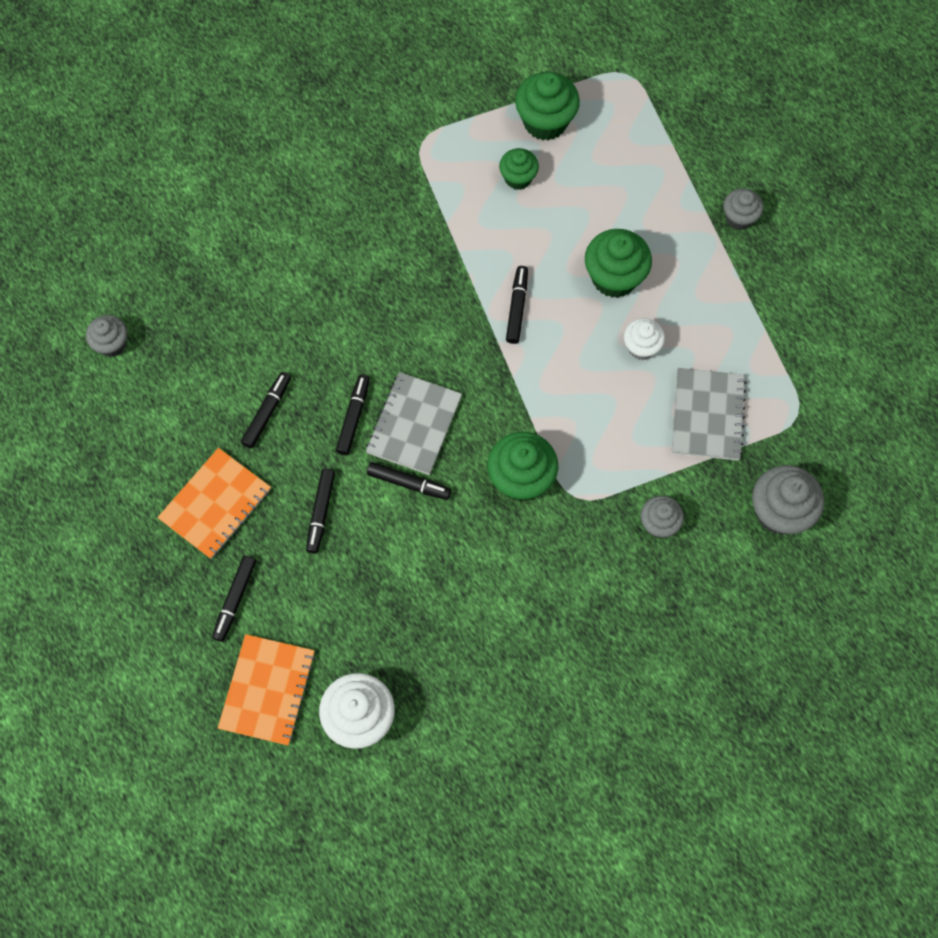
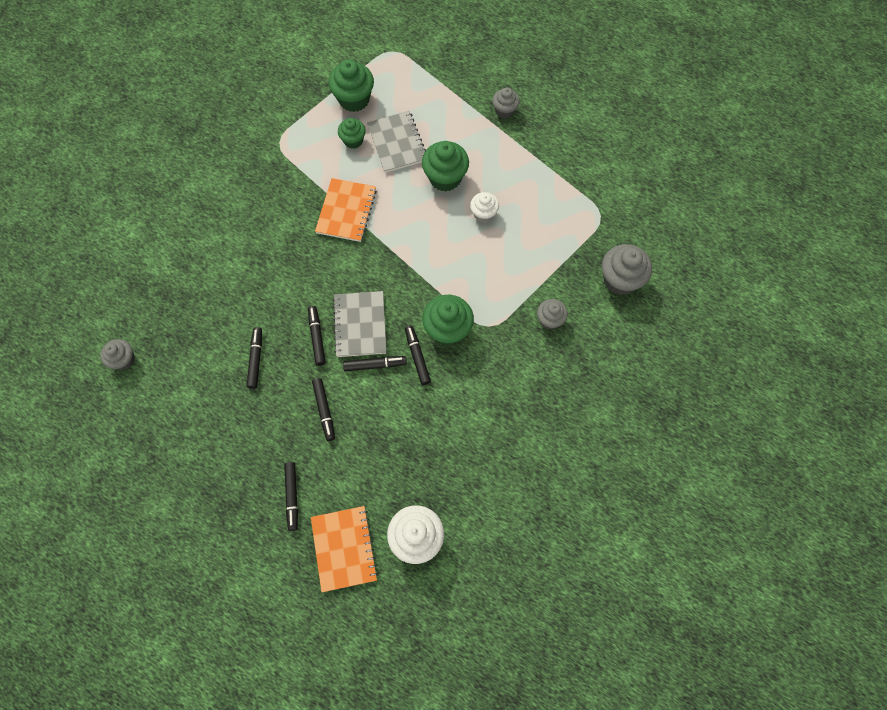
camera: 25 degrees left, 0 degrees up
orange notebook [157,448,271,559] -> orange notebook moved to [315,178,377,242]
black marker [506,266,528,344] -> black marker moved to [405,325,431,385]
grey notebook [672,368,747,461] -> grey notebook moved to [367,111,426,173]

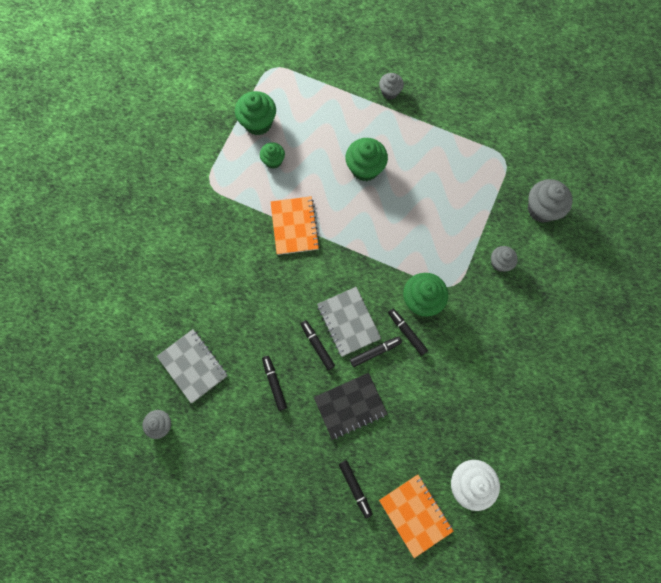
camera: 20 degrees left, 5 degrees up
black marker [312,378,335,441] -> black notebook [314,373,388,440]
grey notebook [367,111,426,173] -> grey notebook moved to [157,329,228,403]
white cupcake [470,192,499,223] -> none

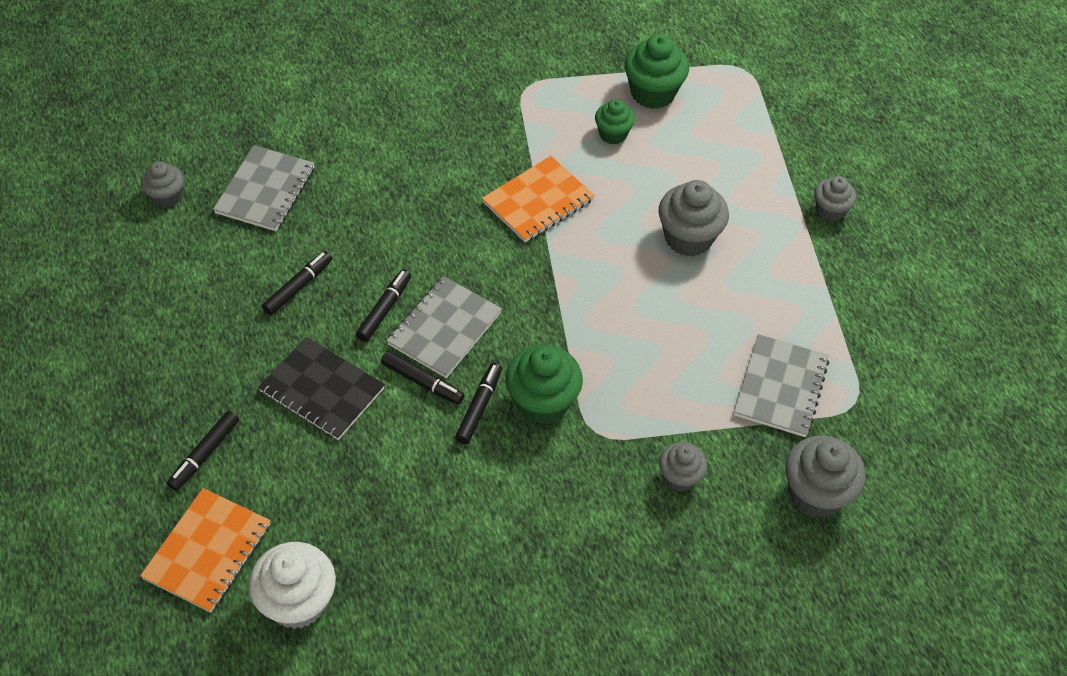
camera: 55 degrees right, 20 degrees down
green cupcake [345,138,388,181] -> grey cupcake [659,180,729,257]
none -> grey notebook [734,334,829,437]

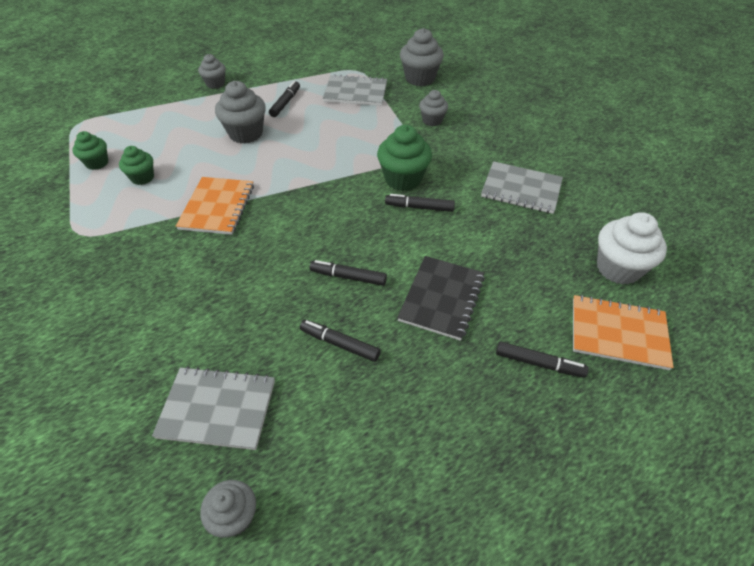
camera: 100 degrees left, 5 degrees down
black marker [381,351,464,405] -> black marker moved to [269,81,300,117]
grey notebook [387,276,502,378] -> grey notebook moved to [481,161,563,214]
orange notebook [482,156,595,243] -> orange notebook turned 60 degrees clockwise [176,177,254,235]
green cupcake [624,34,689,109] -> green cupcake [72,131,108,170], size x0.61

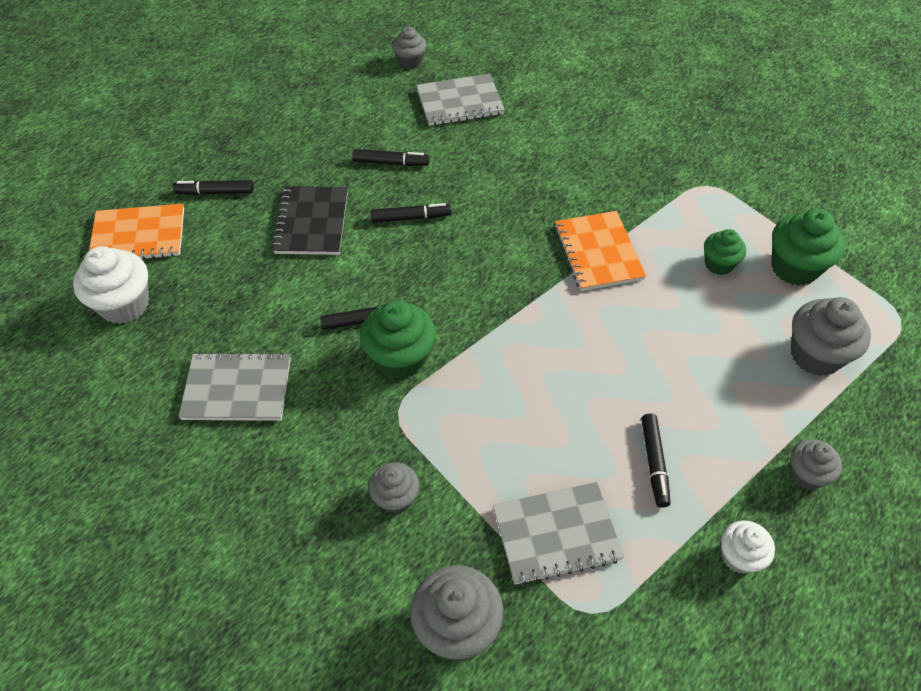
camera: 160 degrees right, 5 degrees up
green cupcake [72,131,108,170] -> green cupcake [771,209,845,286], size x1.64
grey cupcake [215,81,266,143] -> grey cupcake moved to [791,297,871,376]
none -> white cupcake [721,520,775,574]

